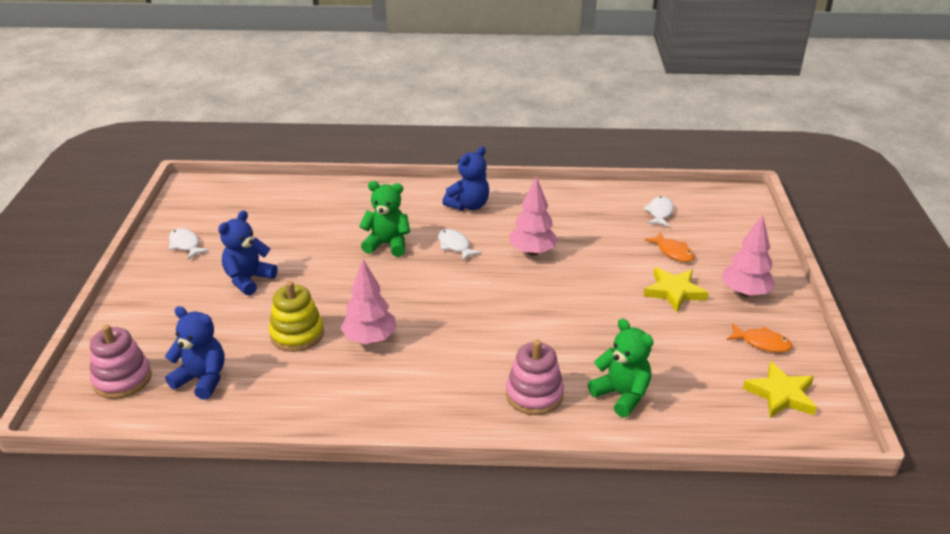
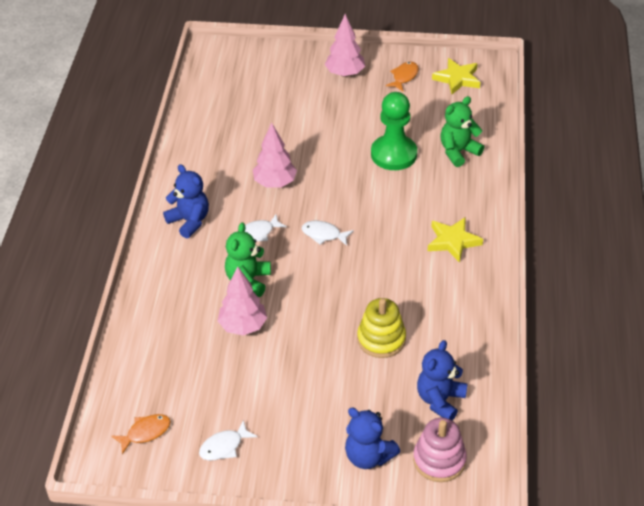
camera: 85 degrees left, 10 degrees up
blue teddy bear [218,210,278,296] -> blue teddy bear moved to [345,408,400,469]
pink tree [341,259,396,344] -> pink tree moved to [218,266,267,335]
pink stacking toy [506,340,564,415] -> none
white fish [643,196,674,227] -> white fish moved to [302,221,354,246]
orange fish [644,232,694,262] -> orange fish moved to [112,414,171,454]
yellow star [644,267,708,312] -> yellow star moved to [428,217,483,263]
none -> green pawn [371,92,417,170]

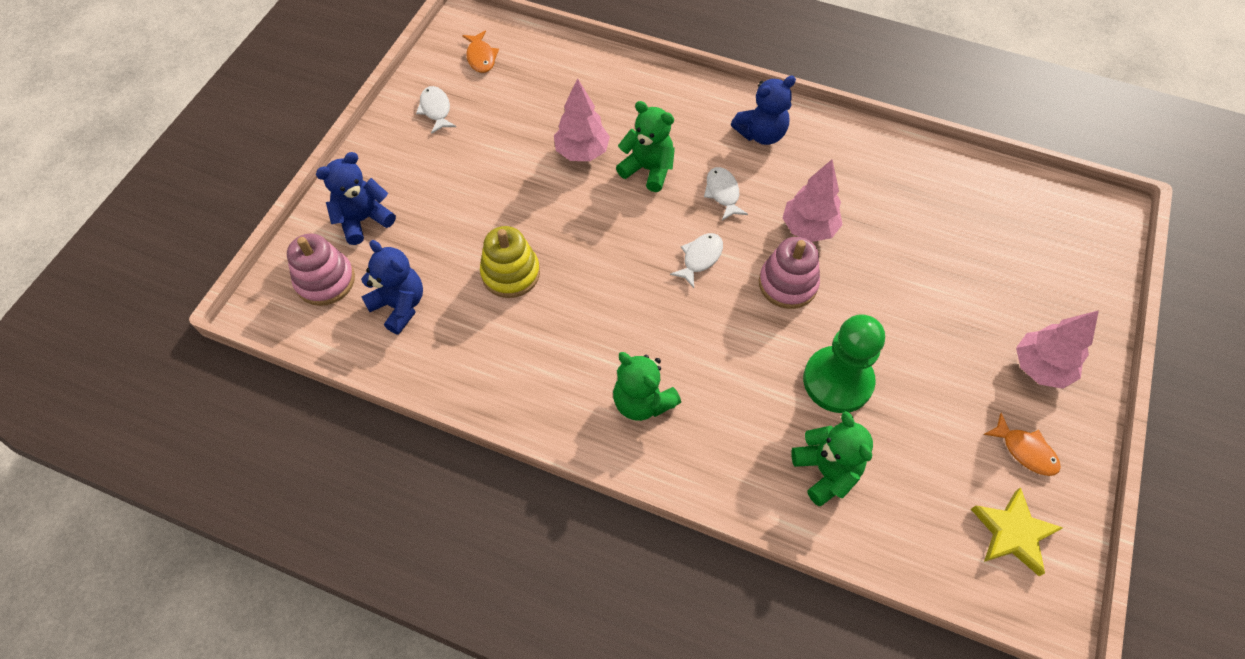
camera: 105 degrees right, 15 degrees up
yellow star [428,217,483,263] -> green teddy bear [613,352,681,421]
none -> pink stacking toy [759,237,820,309]

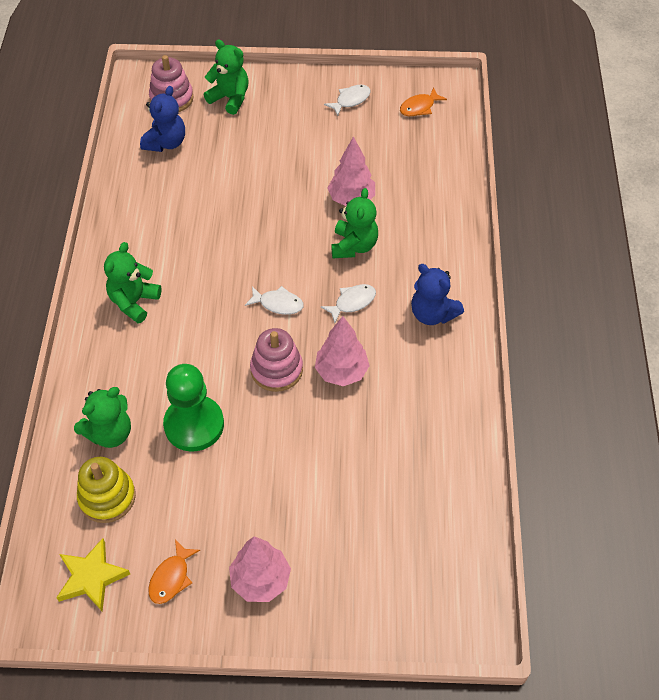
camera: 70 degrees right, 5 degrees down
blue teddy bear [316,152,396,245] -> green teddy bear [204,39,249,115]
yellow stacking toy [480,226,540,298] -> yellow stacking toy moved to [77,457,136,523]

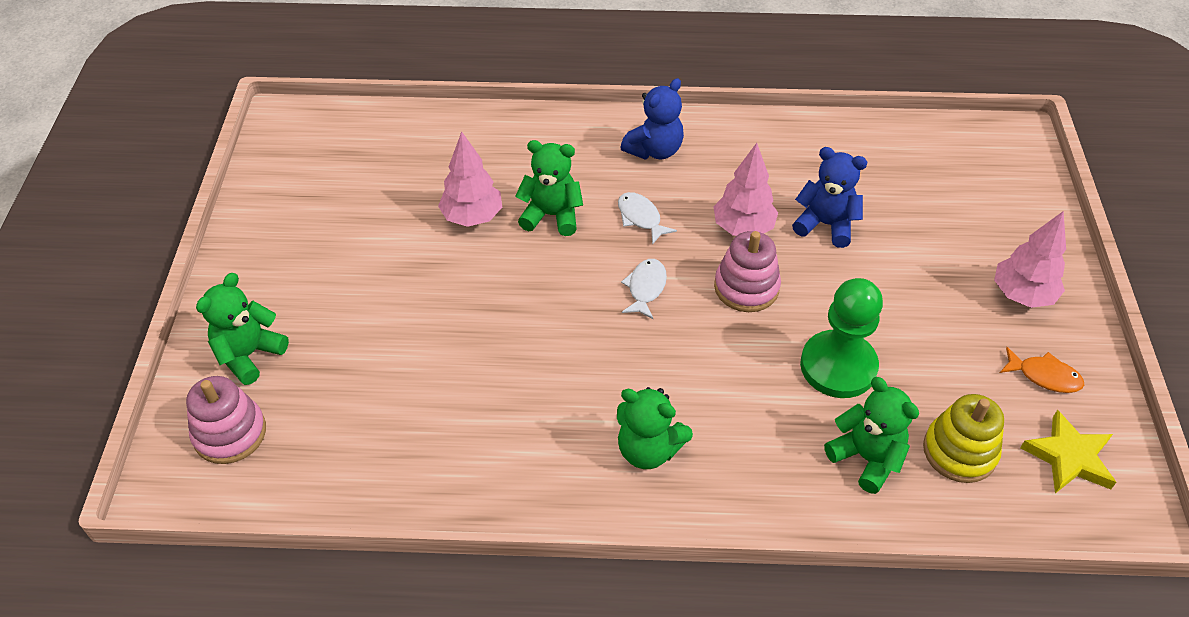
camera: 90 degrees left, 5 degrees down
blue teddy bear [140,86,185,152] -> blue teddy bear moved to [792,147,868,248]
white fish [324,85,371,116] -> none
orange fish [400,88,447,116] -> none

